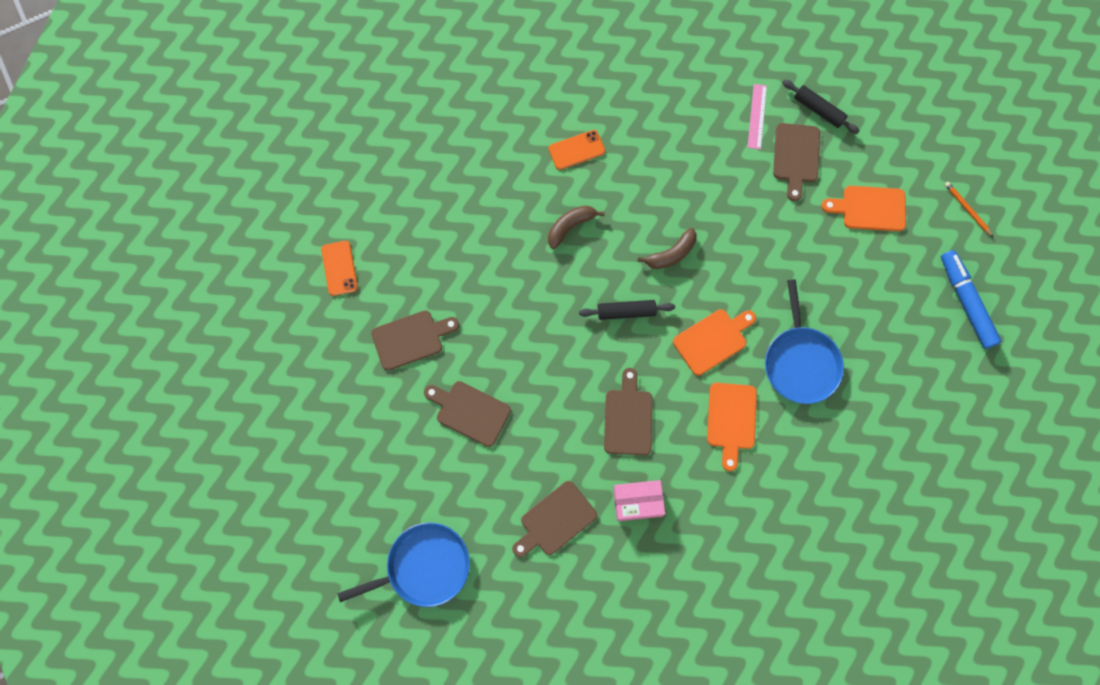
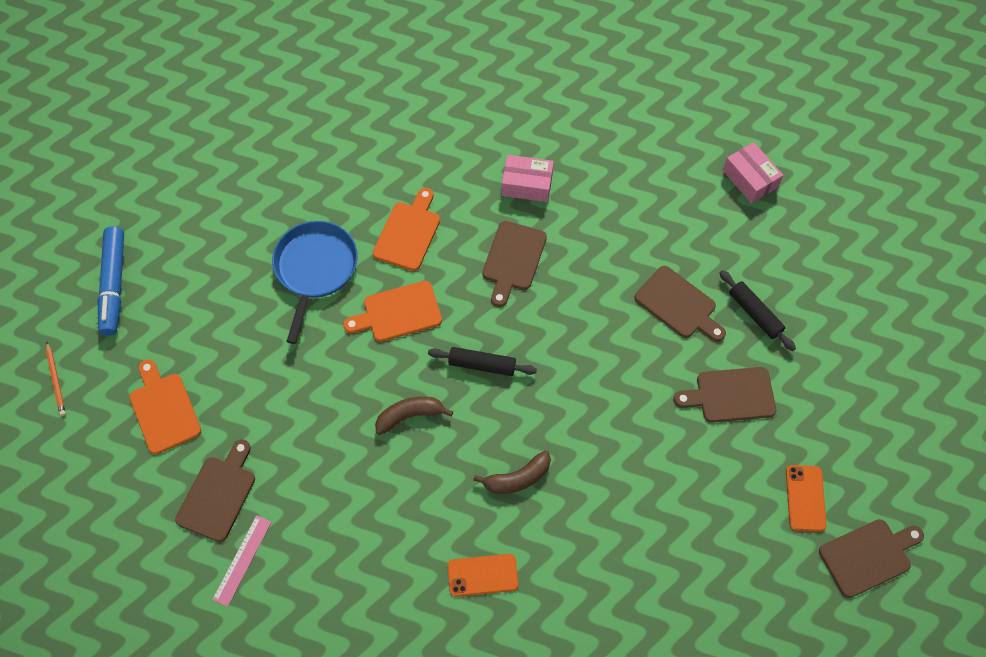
camera: 165 degrees left, 10 degrees down
blue pan [337,522,470,607] -> pink box [723,142,783,203]
brown cutting board [512,481,597,557] -> brown cutting board moved to [819,519,924,598]
black rolling pin [782,79,860,134] -> black rolling pin moved to [720,270,796,351]
orange cutting board [821,186,906,231] -> orange cutting board turned 135 degrees counterclockwise [130,359,201,454]

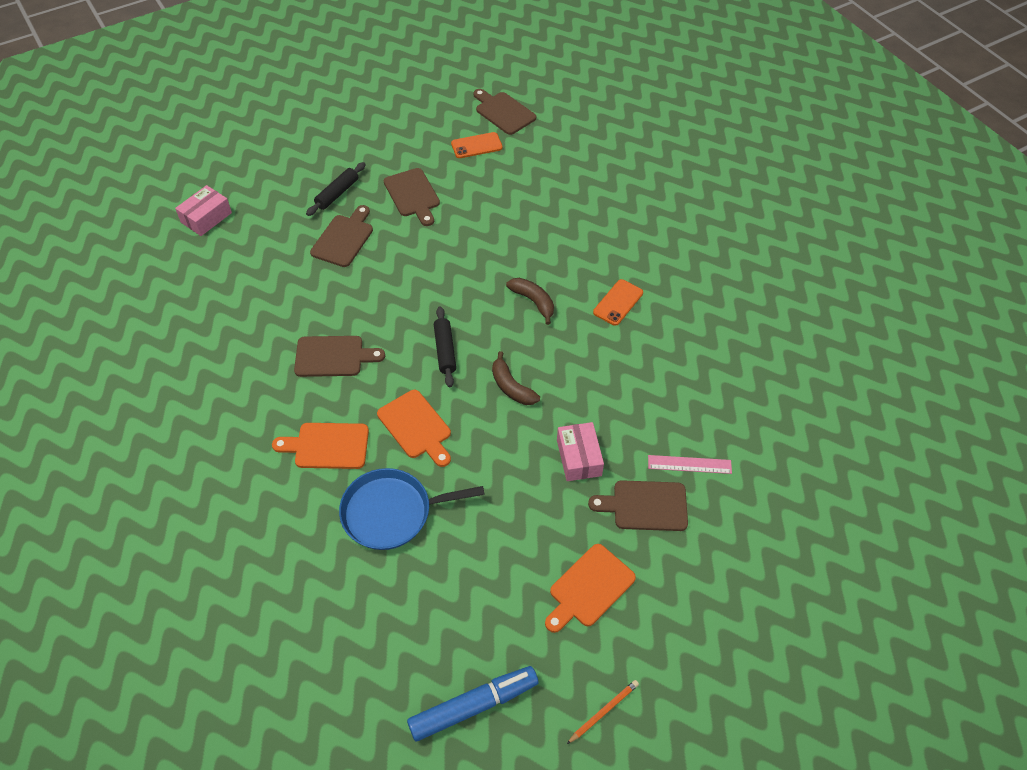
camera: 110 degrees left, 10 degrees down
orange phone [448,554,518,597] -> orange phone turned 60 degrees clockwise [593,279,643,326]
pink box [502,155,554,202] -> pink box moved to [557,422,604,481]

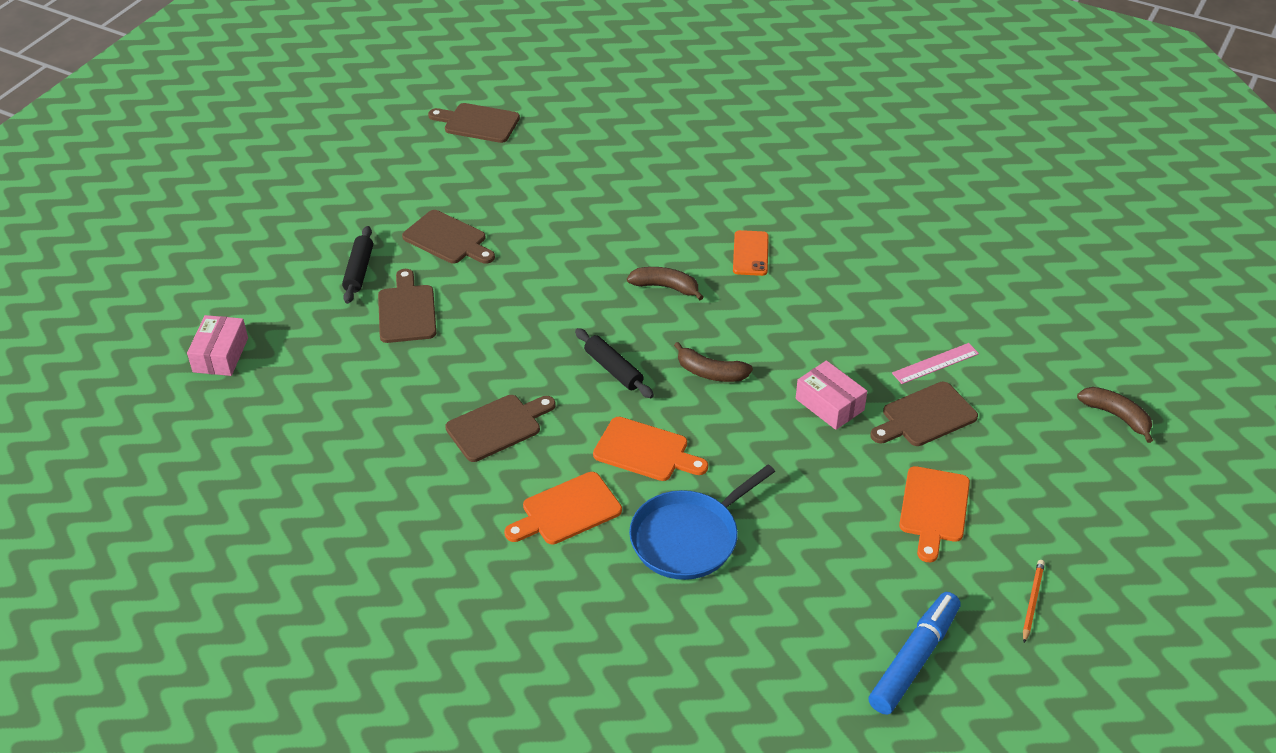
camera: 30 degrees left, 10 degrees down
orange phone [451,132,503,158] -> none
none -> brown banana [1077,387,1153,443]

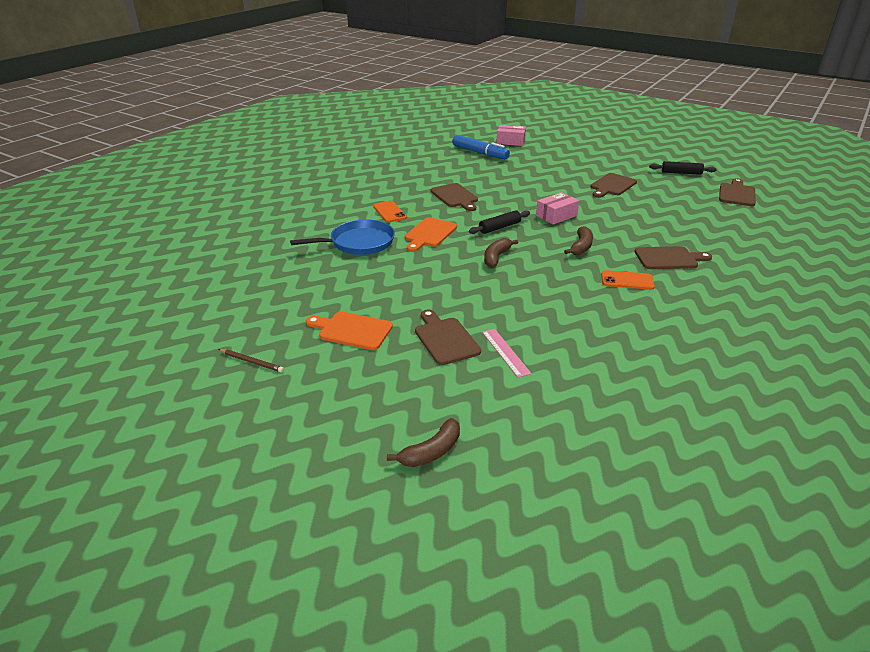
camera: 95 degrees right, 10 degrees down
black rolling pin [342,226,373,304] -> black rolling pin moved to [649,161,717,175]
brown cutting board [378,269,436,343] -> brown cutting board moved to [634,246,712,269]
orange cutting board [504,472,622,544] -> orange phone [373,201,407,222]
blue pan [629,465,775,580] -> blue pan turned 105 degrees clockwise [290,219,395,255]
pink box [796,361,867,430] -> pink box moved to [536,192,579,225]
blue marker [868,592,961,715] -> blue marker moved to [452,135,510,159]
orange pencil [1023,560,1045,643] -> brown pencil [218,349,284,372]

